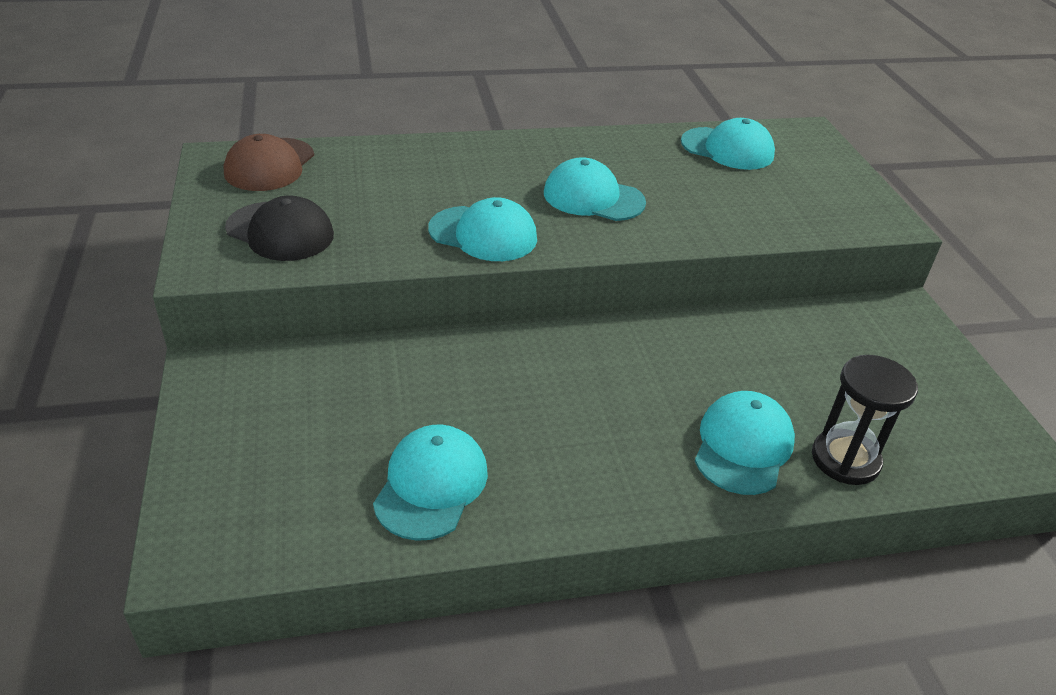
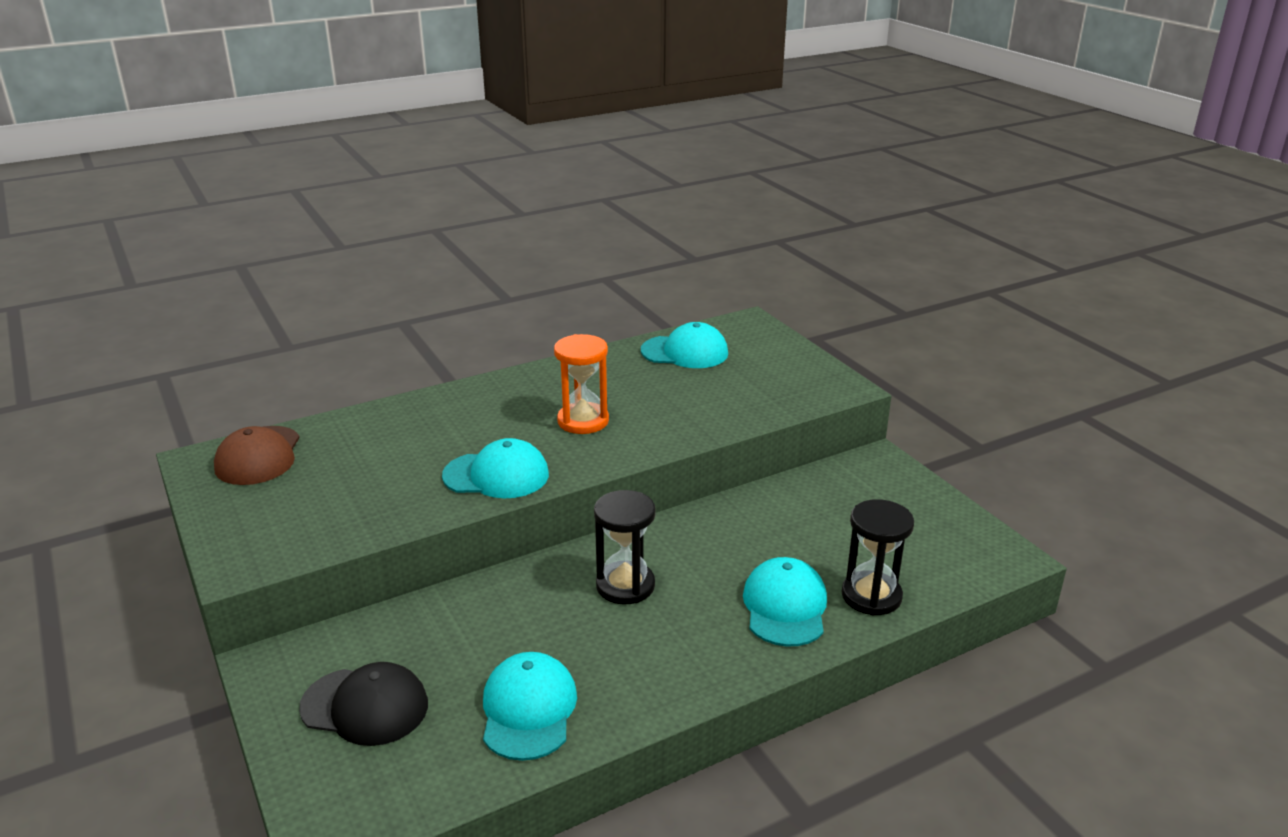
camera: 15 degrees left, 10 degrees down
black cap [225,196,334,261] -> black cap moved to [299,662,428,746]
turquoise cap [544,157,646,221] -> orange hourglass [554,334,609,434]
none -> black hourglass [594,490,656,605]

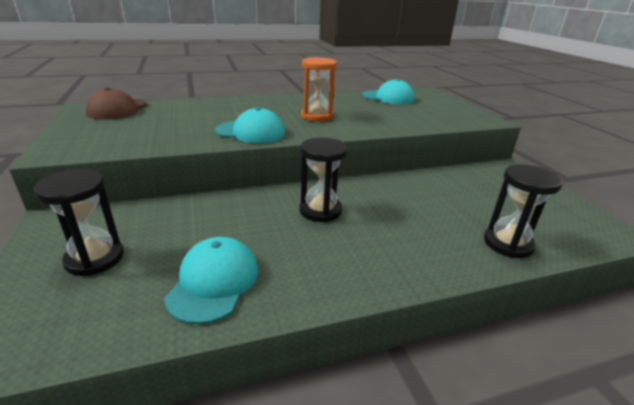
camera: 10 degrees right, 0 degrees up
black cap [299,662,428,746] -> black hourglass [34,169,124,276]
turquoise cap [743,557,827,647] -> none

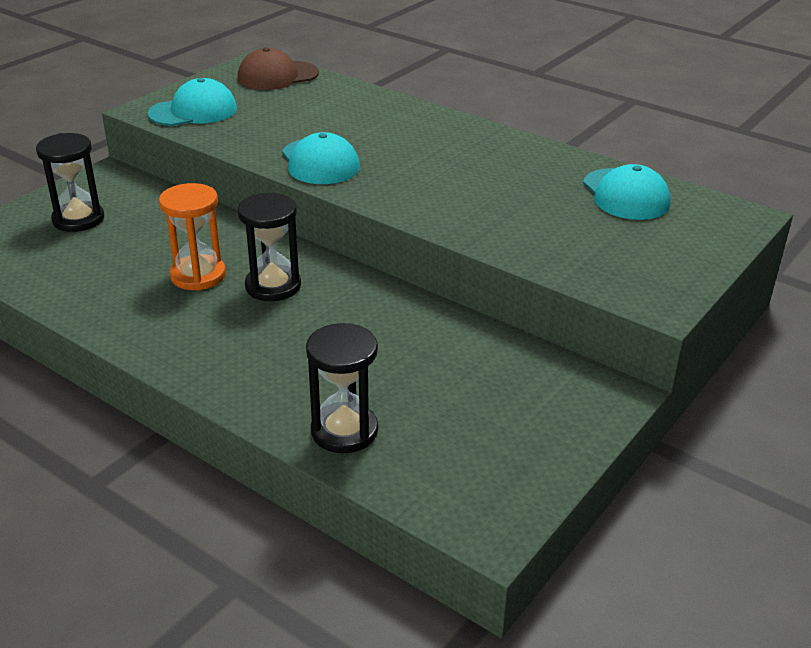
camera: 55 degrees right, 5 degrees up
turquoise cap [164,237,258,324] -> turquoise cap moved to [148,78,237,126]
orange hourglass [301,57,337,122] -> orange hourglass moved to [159,183,226,291]

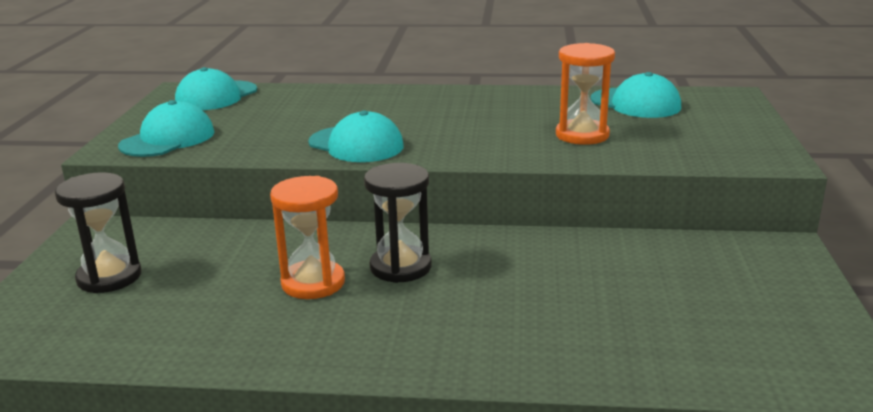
camera: 30 degrees left, 10 degrees down
brown cap [237,47,319,90] -> turquoise cap [175,67,257,110]
black hourglass [306,323,378,453] -> none
none -> orange hourglass [556,43,615,145]

